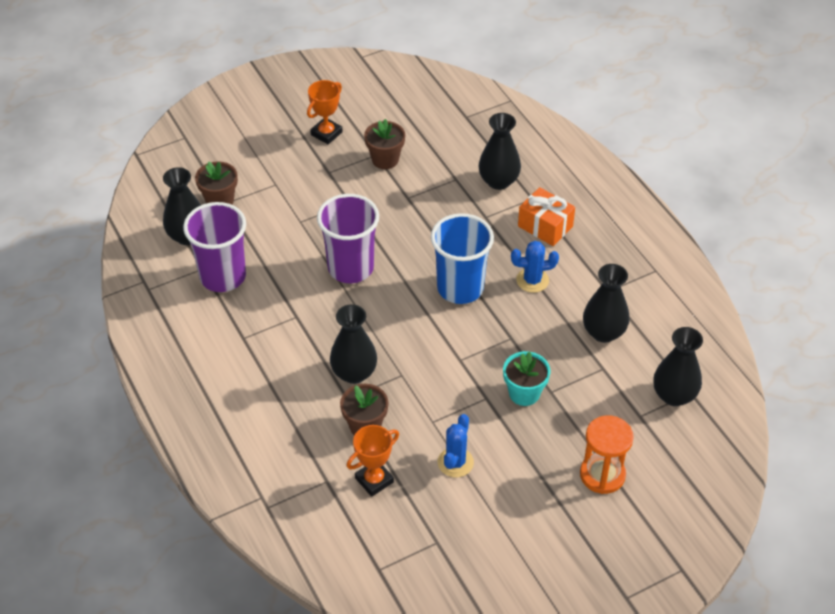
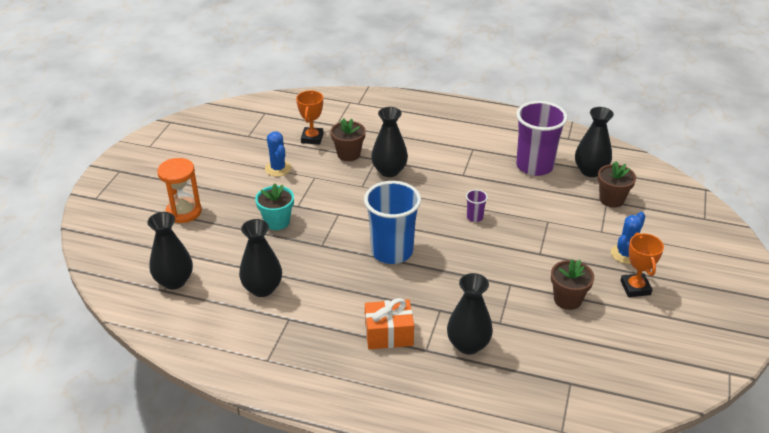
camera: 135 degrees right, 10 degrees down
purple cup [317,194,379,283] -> purple cup [466,189,488,222], size x0.41
blue cactus [511,241,559,293] -> blue cactus moved to [611,212,645,264]

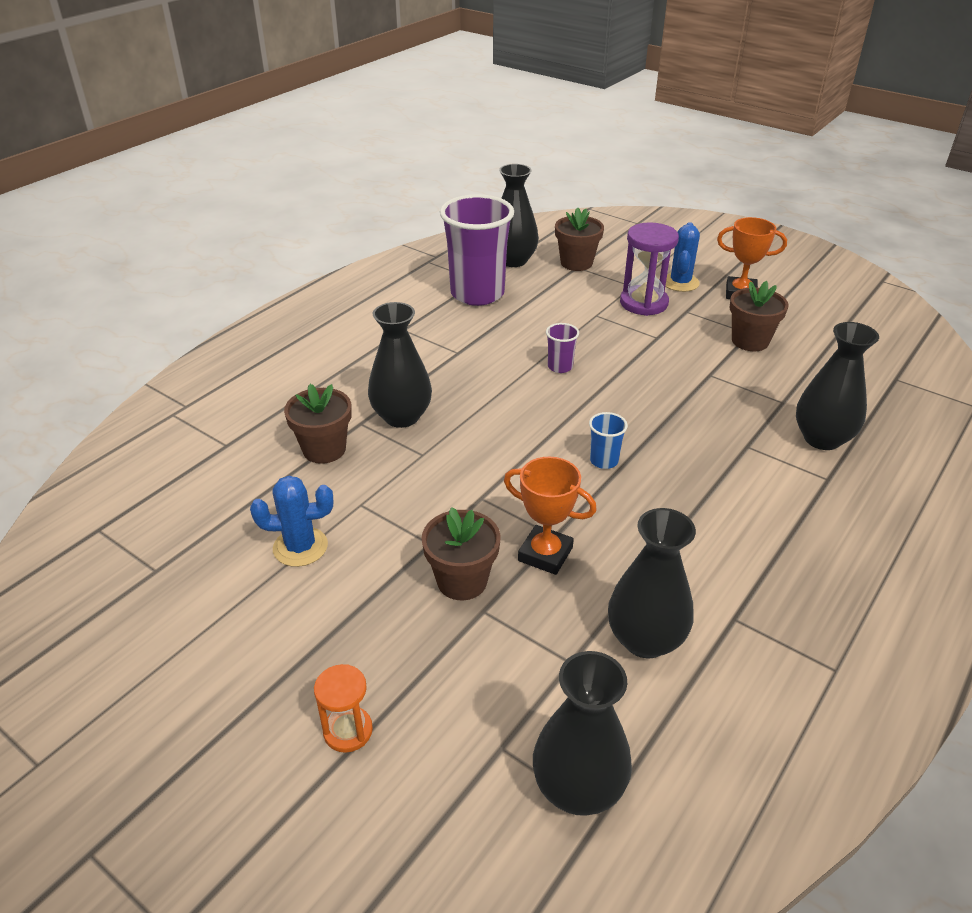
camera: 70 degrees left, 0 degrees up
orange hourglass [157,158,202,223] -> orange hourglass [314,664,373,753], size x0.59
turquoise flower pot [255,183,294,230] -> brown flower pot [422,507,501,600]
orange trophy [296,90,324,145] -> orange trophy moved to [504,457,597,575]
blue cup [364,181,421,264] -> blue cup [589,412,628,469], size x0.41
orange gift [365,298,414,349] -> none
blue cactus [611,212,645,264] -> blue cactus turned 45 degrees clockwise [665,222,700,292]
none -> purple hourglass [620,222,679,316]

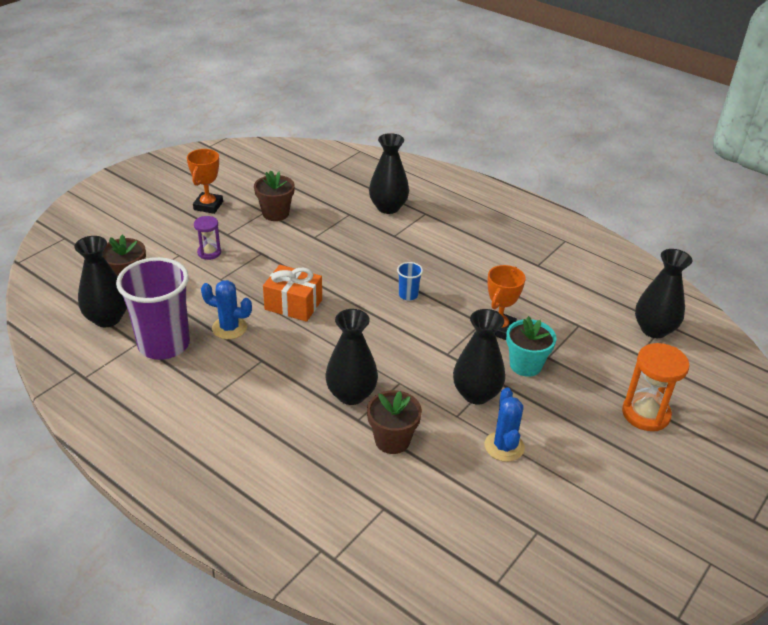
camera: 90 degrees left, 0 degrees up
orange hourglass [314,664,373,753] -> orange hourglass [622,343,690,431], size x1.69
brown flower pot [422,507,501,600] -> turquoise flower pot [506,316,557,377]
purple cup [546,323,579,373] -> orange gift [263,265,322,322]
black vase [608,508,696,658] -> black vase moved to [453,309,505,404]
purple hourglass [620,222,679,316] -> purple hourglass [194,216,221,260], size x0.59
blue cactus [665,222,700,292] -> blue cactus moved to [201,280,252,339]

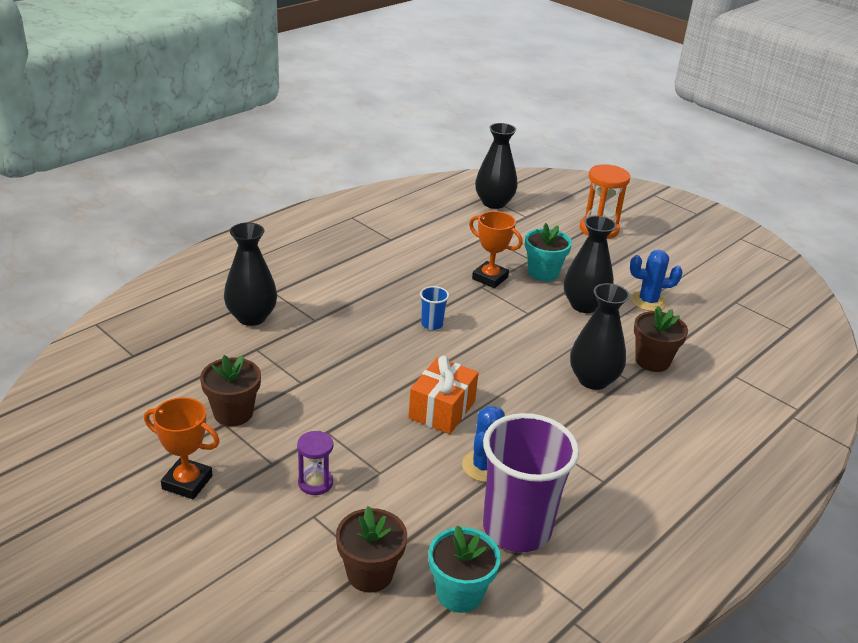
camera: 85 degrees left, 5 degrees down
black vase [74,236,127,327] -> turquoise flower pot [429,525,501,613]

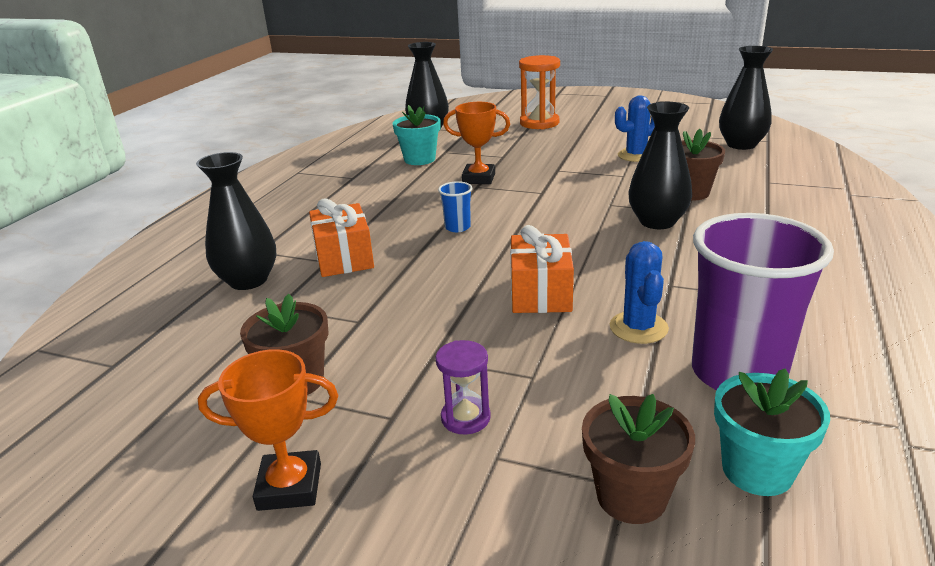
camera: 20 degrees left, 5 degrees down
turquoise flower pot [525,223,572,281] -> turquoise flower pot moved to [393,105,440,165]
black vase [564,216,616,313] -> black vase moved to [719,46,773,150]
none -> orange gift [309,199,374,277]

